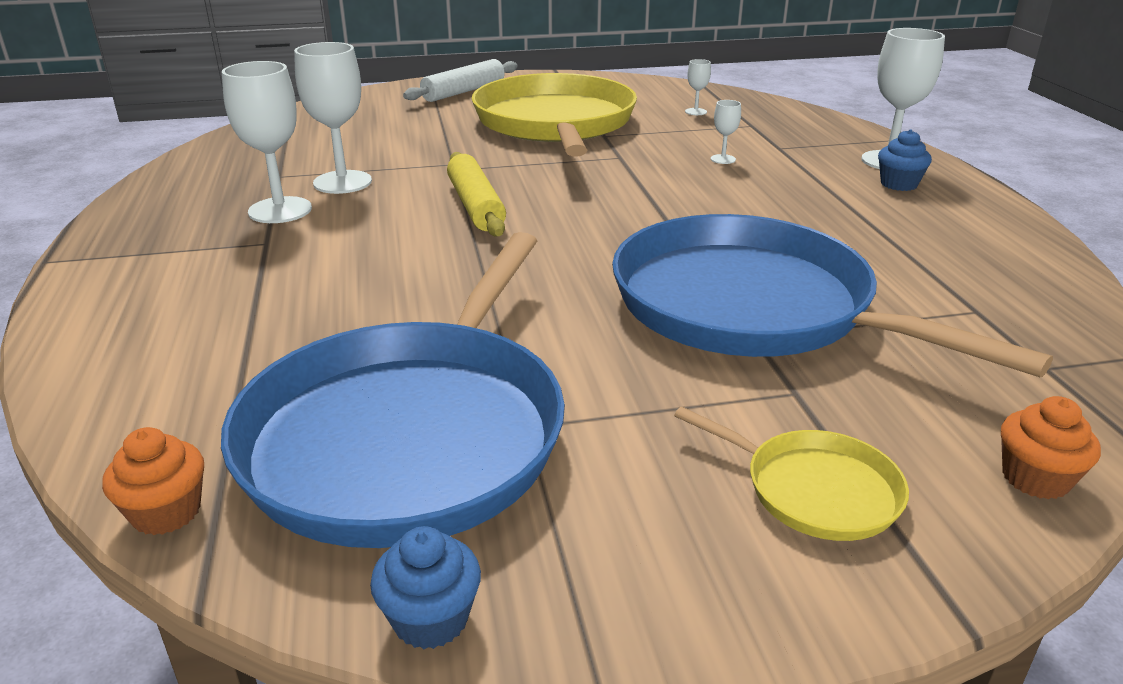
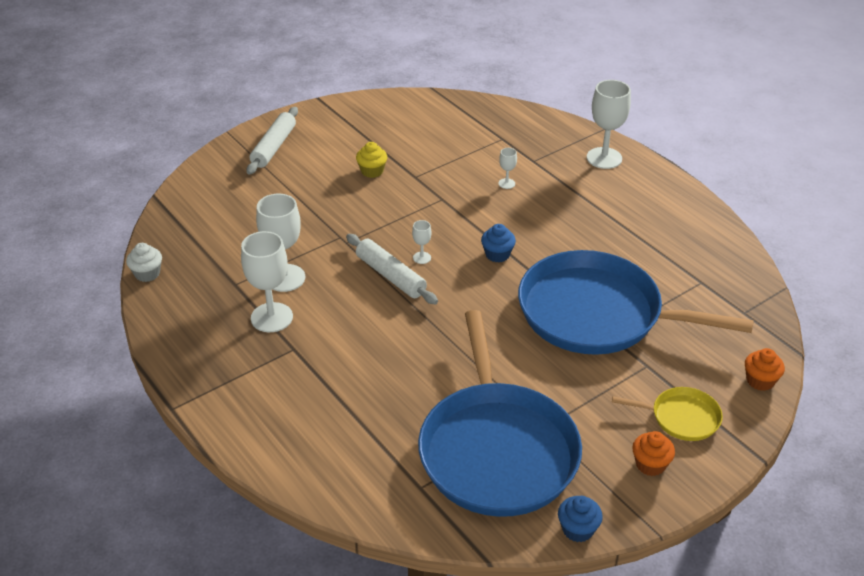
camera: 25 degrees left, 10 degrees up
orange cupcake [102,427,204,535] -> orange cupcake moved to [632,431,675,476]
yellow rolling pin [447,152,506,237] -> white rolling pin [346,234,438,305]
yellow pan [472,73,637,157] -> yellow cupcake [356,142,387,178]
white goblet [685,59,711,115] -> white goblet moved to [412,220,431,264]
blue cupcake [878,129,932,191] -> blue cupcake moved to [481,224,516,263]
none -> white cupcake [126,243,162,282]

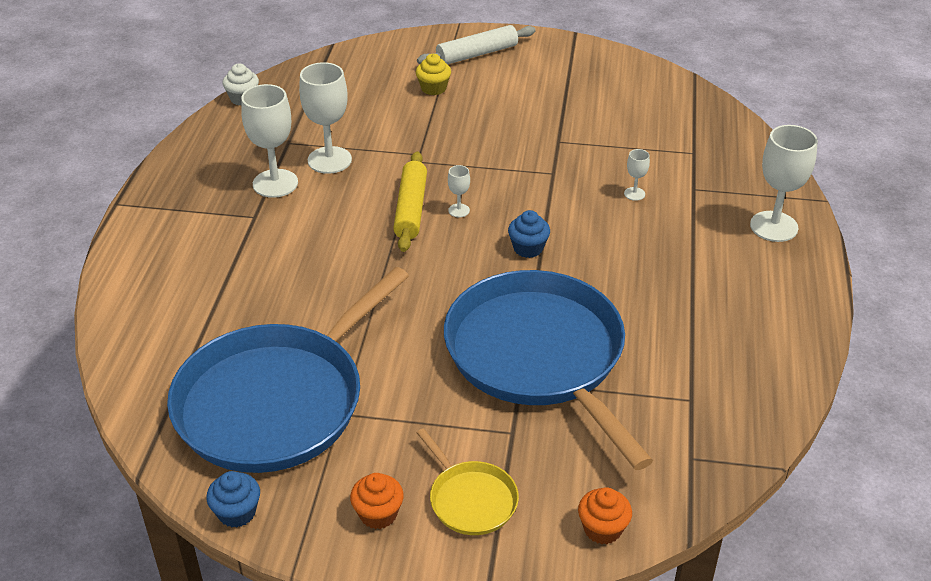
camera: 45 degrees right, 0 degrees up
white rolling pin [346,234,438,305] -> yellow rolling pin [393,151,427,252]
yellow cupcake [356,142,387,178] -> yellow cupcake moved to [416,54,451,95]

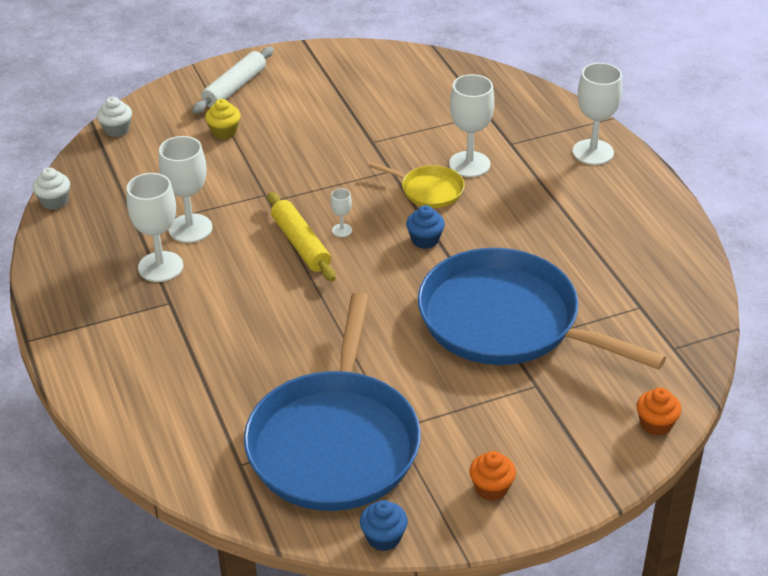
camera: 30 degrees left, 0 degrees up
yellow pan [417,428,519,535] -> yellow pan moved to [369,162,465,208]
white goblet [624,149,650,201] -> white goblet [449,74,494,177], size x2.16
none -> white cupcake [97,97,132,137]

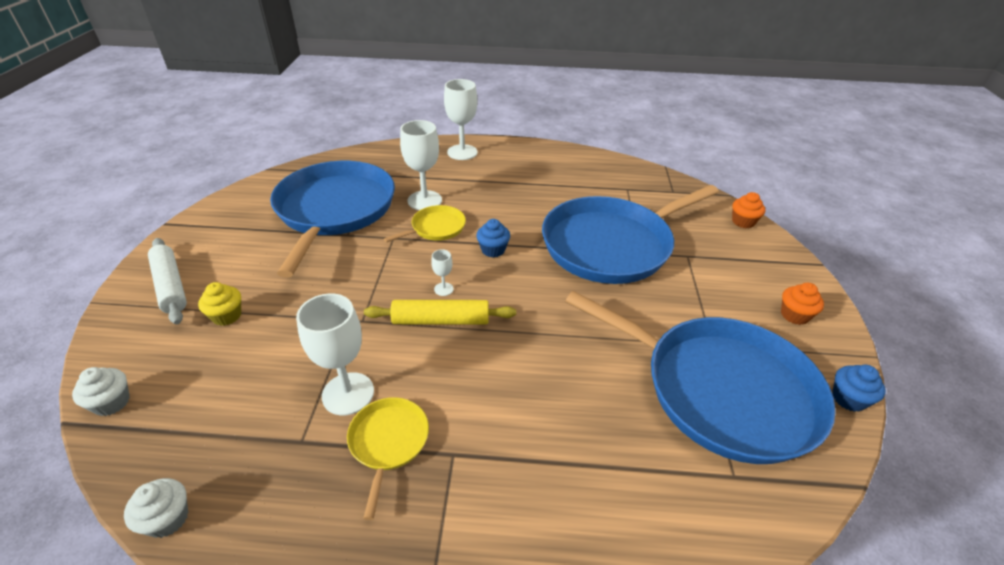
camera: 65 degrees left, 0 degrees up
white goblet [127,173,183,282] -> yellow pan [347,397,429,520]
none -> blue pan [270,161,395,278]

